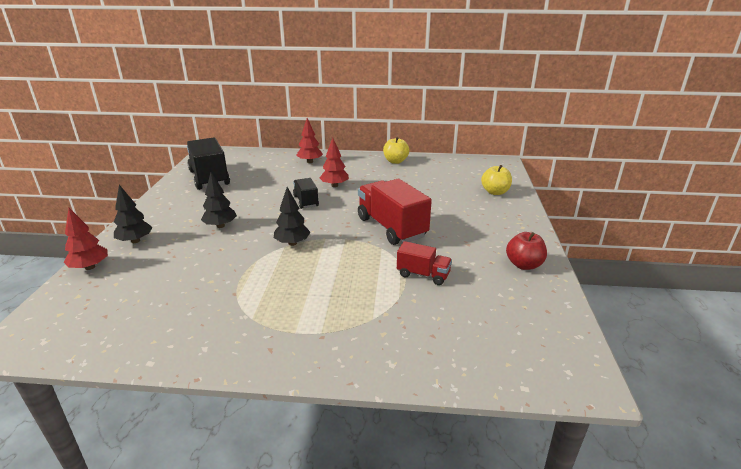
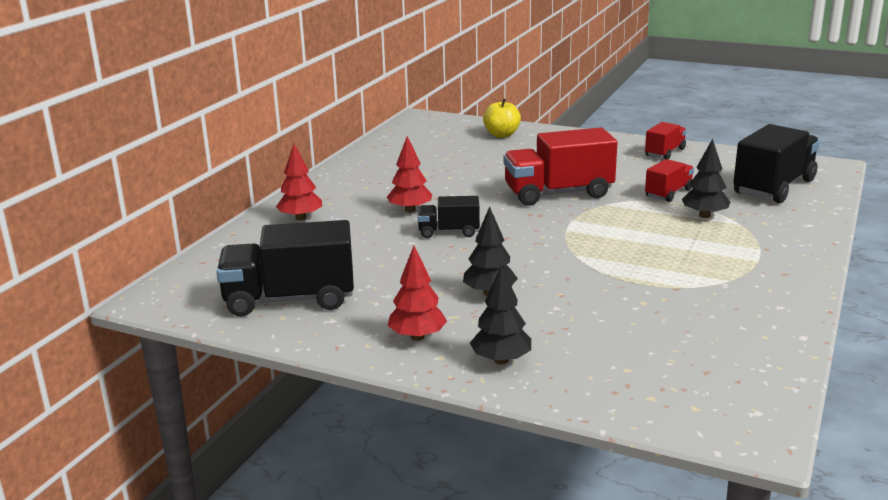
camera: 70 degrees left, 5 degrees down
red tree [64,208,108,270] -> red tree moved to [388,246,447,341]
black tree [274,187,311,246] -> black tree moved to [682,139,730,218]
yellow apple [383,137,409,164] -> none
red apple [506,232,547,270] -> red truck [645,122,687,160]
none -> black truck [734,124,820,203]

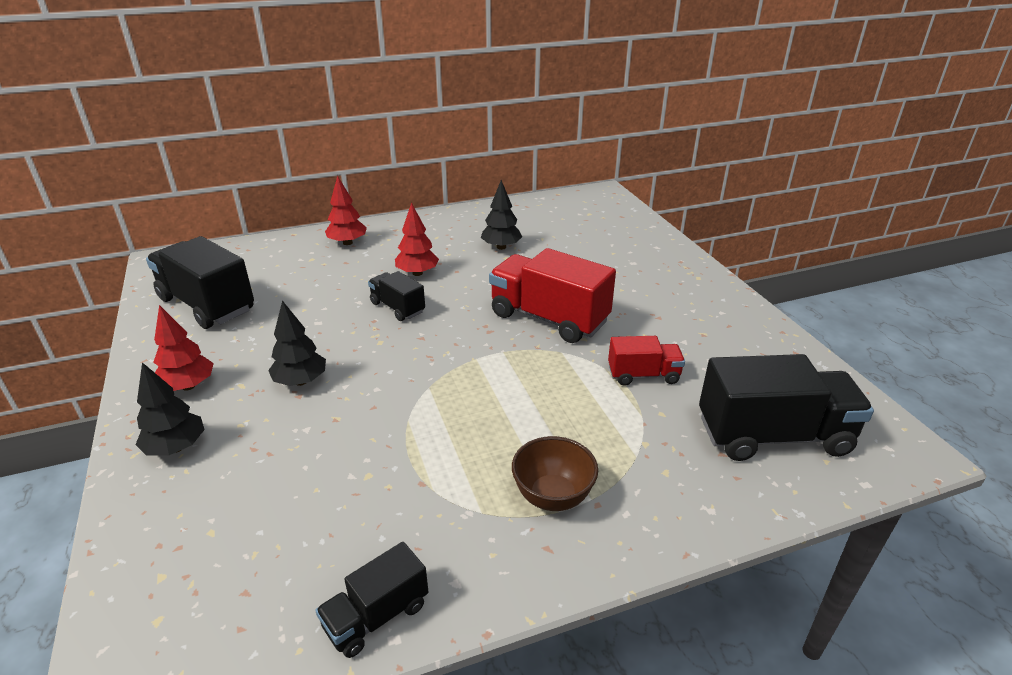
camera: 45 degrees right, 10 degrees up
yellow apple [483,99,521,138] -> none
red truck [645,122,687,160] -> none
black tree [682,139,730,218] -> black tree moved to [480,180,522,250]
none -> black truck [315,542,429,658]
none -> brown bowl [512,436,598,511]

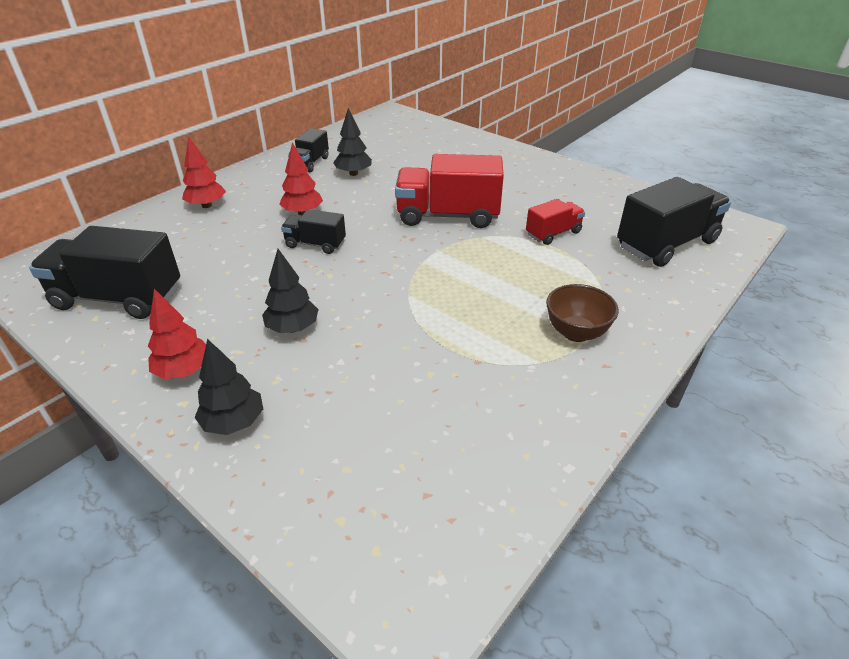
camera: 30 degrees left, 5 degrees up
black truck [315,542,429,658] -> black truck moved to [288,128,329,172]

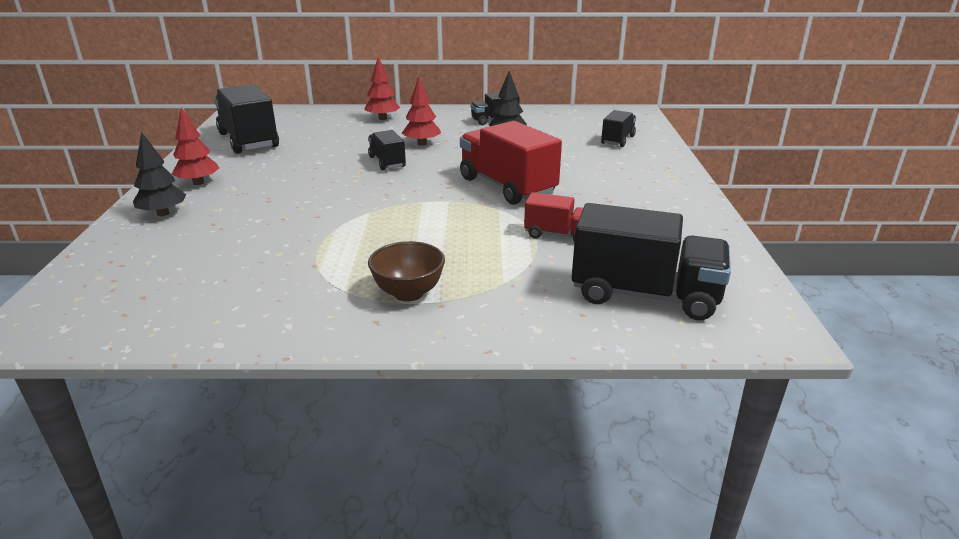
camera: 50 degrees right, 10 degrees down
black tree [262,249,319,333] -> none
none -> black truck [601,110,636,147]

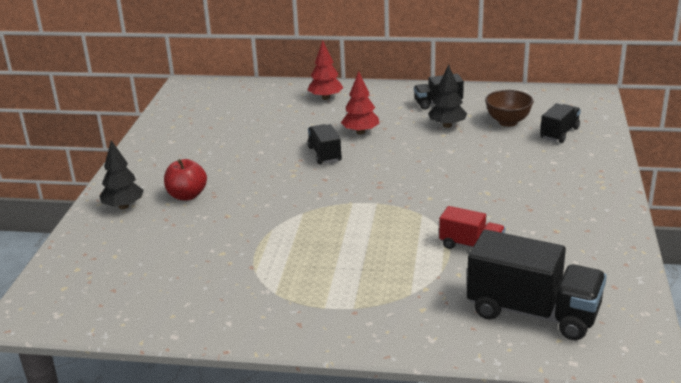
camera: 10 degrees right, 0 degrees up
red tree [172,107,219,185] -> none
black truck [214,84,279,154] -> none
brown bowl [368,241,445,302] -> brown bowl moved to [485,90,534,127]
red truck [460,121,562,205] -> none
none -> red apple [164,159,207,200]

